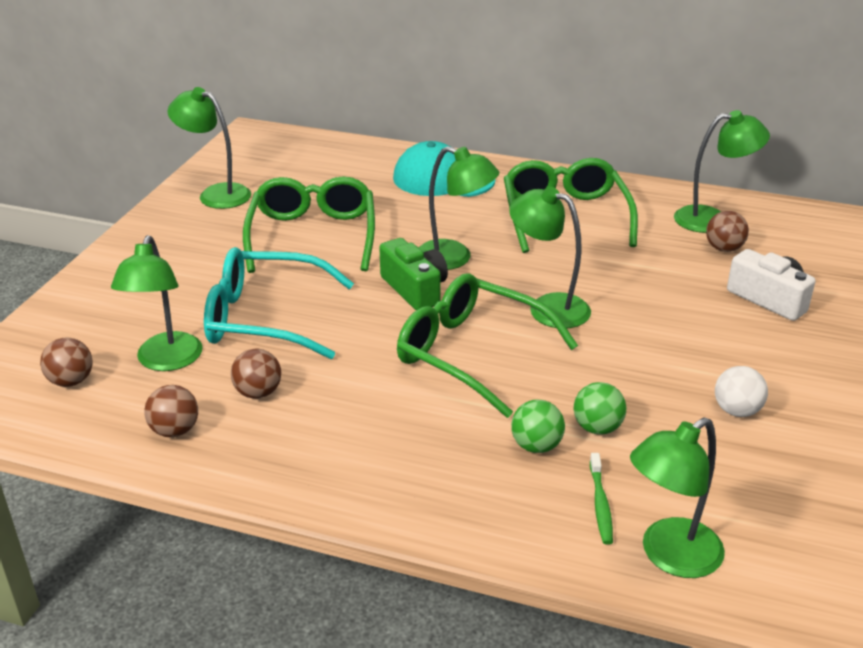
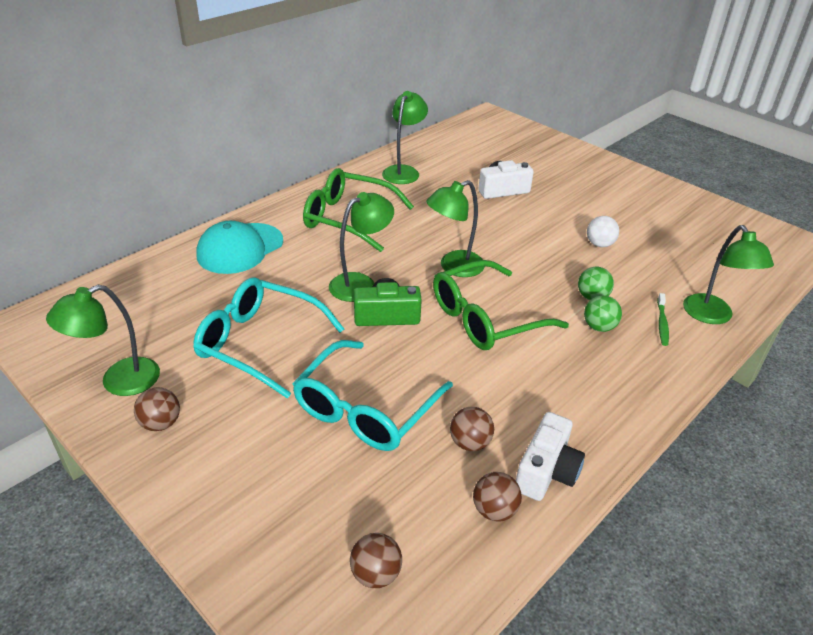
camera: 65 degrees left, 5 degrees up
green lamp [111,235,203,371] -> none
green glasses [243,176,375,273] -> turquoise glasses [193,277,344,399]
green toothbrush [590,453,613,545] -> green toothbrush turned 75 degrees clockwise [657,293,669,346]
brown ball [706,211,749,252] -> brown ball moved to [134,387,180,431]
none -> white camera [516,412,585,501]

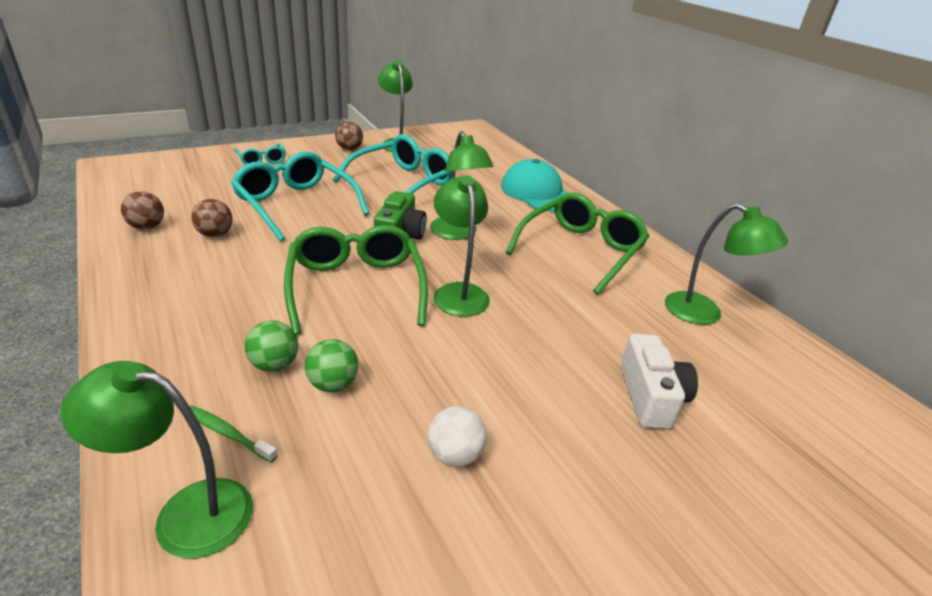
camera: 105 degrees right, 5 degrees down
brown ball [350,533,402,588] -> none
white camera [516,412,585,501] -> none
none -> turquoise glasses [234,143,286,165]

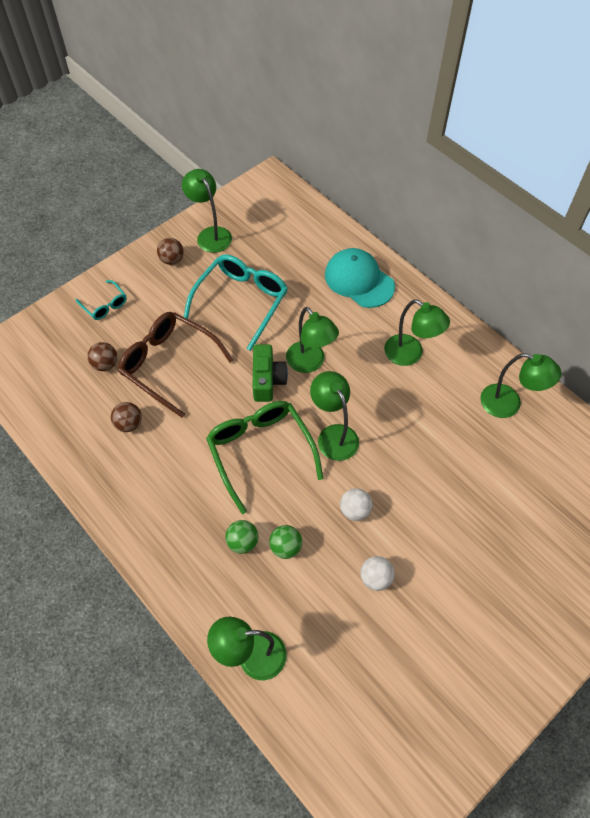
camera: 10 degrees left, 25 degrees up
brown ball [121,191,164,230] -> brown ball moved to [87,342,117,371]
green toothbrush [190,405,278,463] -> none
turquoise glasses [231,151,369,241] -> brown glasses [118,312,233,418]
green glasses [506,192,649,295] -> green lamp [384,299,450,366]
white camera [621,334,698,429] -> none
none -> white ball [340,488,372,521]

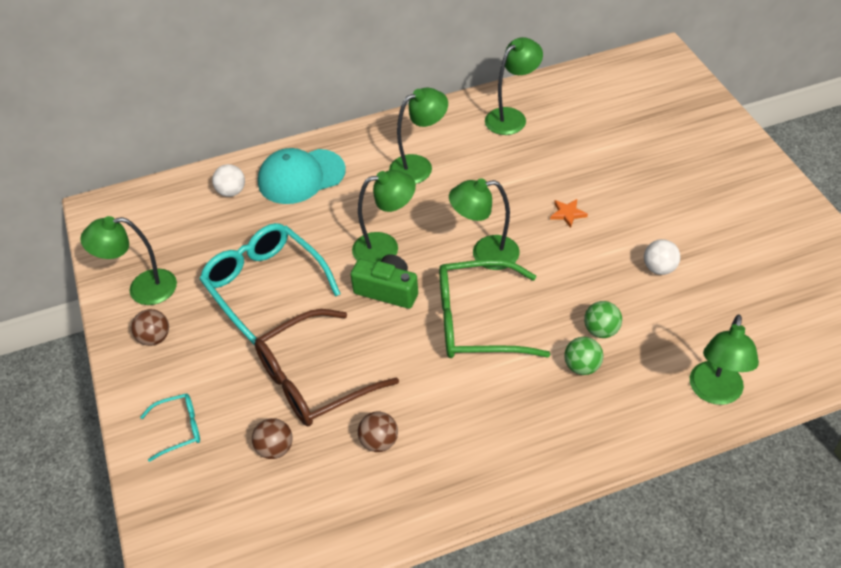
camera: 65 degrees left, 10 degrees down
white ball [340,488,372,521] -> white ball moved to [212,164,245,197]
none -> orange star [550,199,588,228]

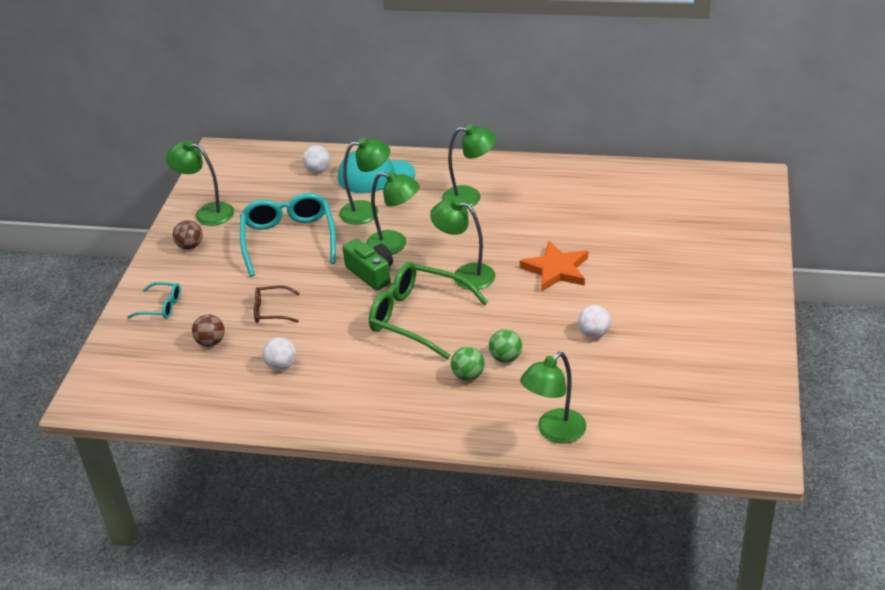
camera: 30 degrees right, 10 degrees down
brown glasses [255,309,399,426] -> brown glasses [254,285,300,323], size x0.50
brown ball [358,411,398,452] -> white ball [263,337,296,370]
green lamp [485,37,543,135] -> green lamp moved to [339,138,390,225]
orange star [550,199,588,228] -> orange star [520,241,588,292], size x2.04

